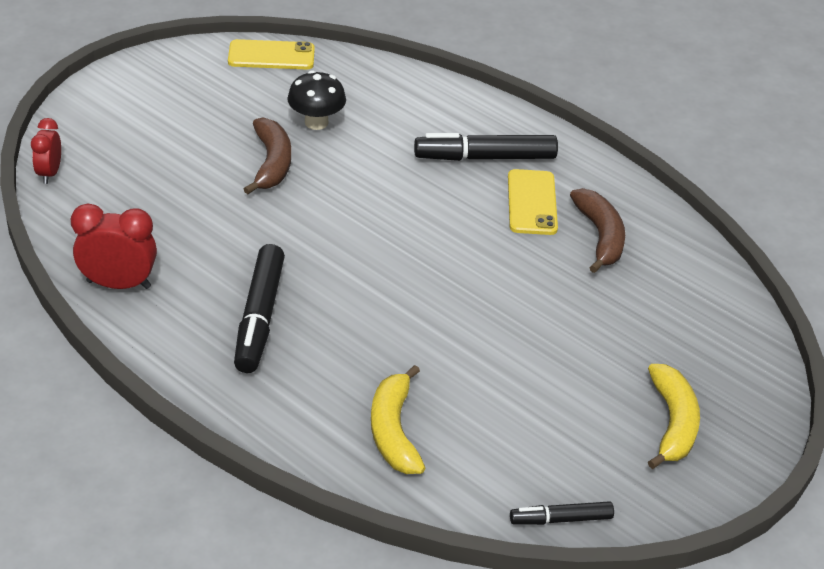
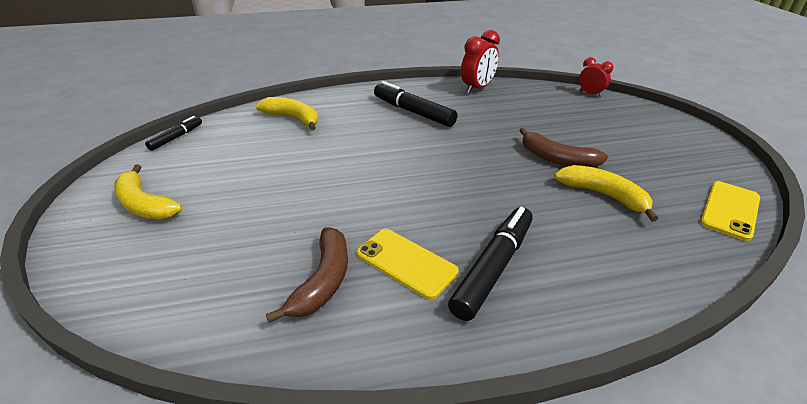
camera: 130 degrees right, 5 degrees down
black mushroom [287,70,346,130] -> yellow banana [554,165,658,222]
brown banana [570,188,625,273] -> brown banana turned 105 degrees counterclockwise [266,227,348,323]

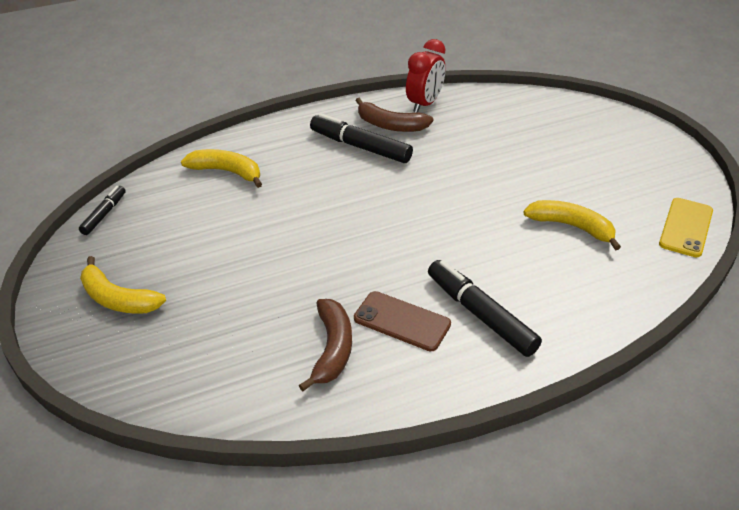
camera: 10 degrees left, 5 degrees up
yellow phone [357,229,459,300] -> brown phone [354,291,451,351]
black marker [448,207,533,321] -> black marker turned 60 degrees counterclockwise [428,260,542,357]
brown banana [519,128,608,167] -> brown banana moved to [355,98,433,132]
red clock [579,57,614,97] -> none

